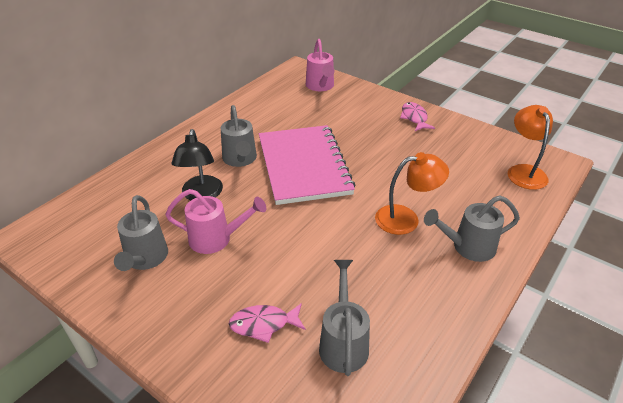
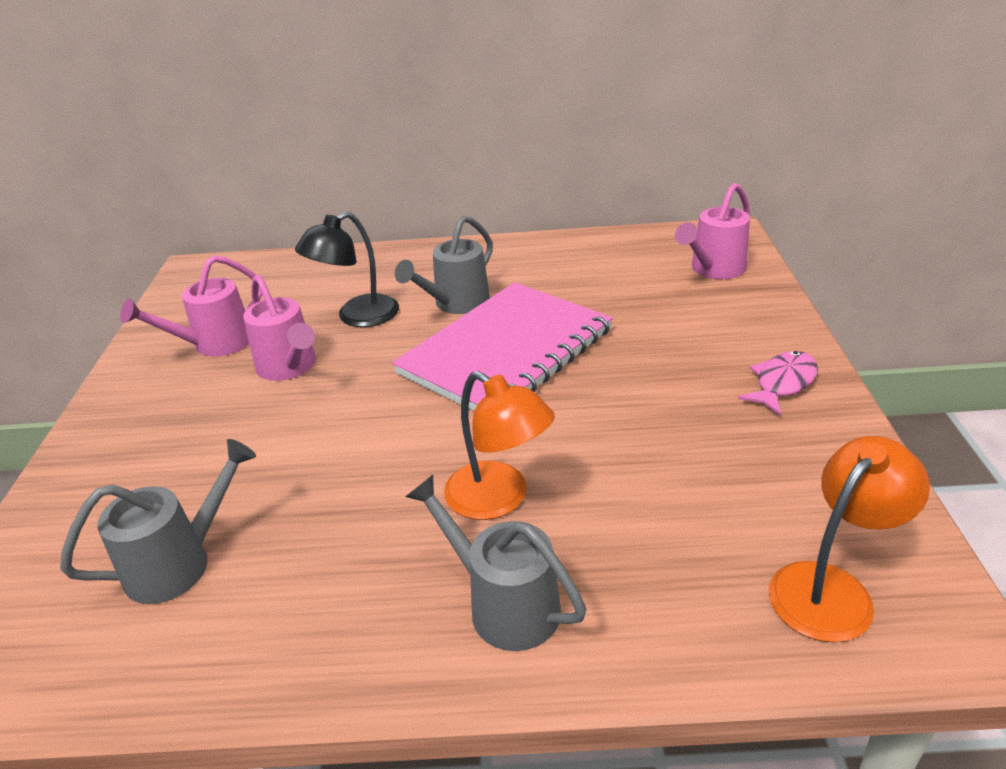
camera: 55 degrees right, 5 degrees down
grey watering can [114,195,168,271] -> pink watering can [120,255,263,357]
pink fish [229,303,306,343] -> none

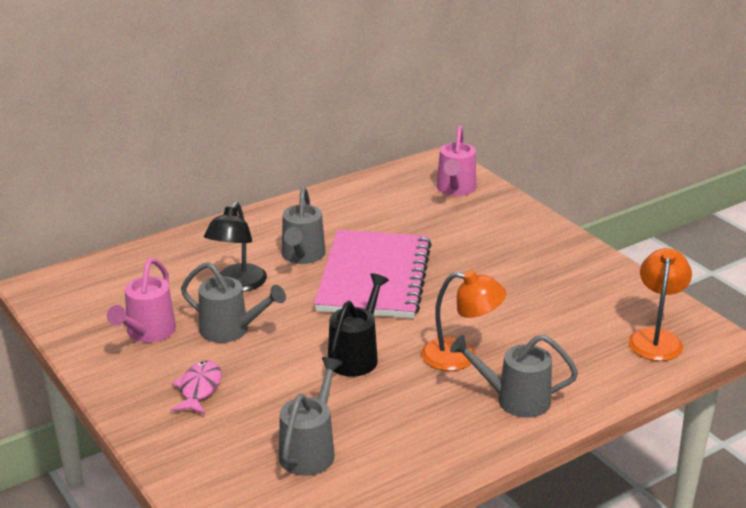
camera: 35 degrees left, 5 degrees down
pink watering can [243,274,316,381] -> grey watering can [181,262,286,343]
pink fish [738,351,818,416] -> pink fish moved to [171,360,222,414]
none -> black watering can [328,273,389,377]

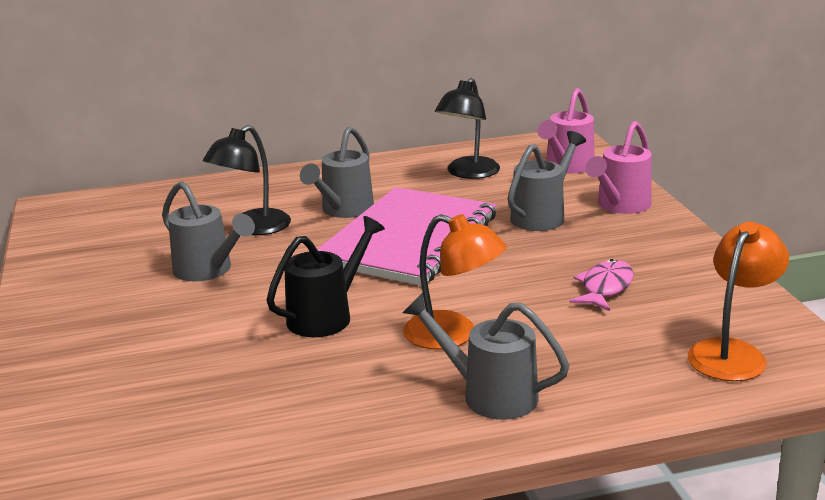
camera: 20 degrees right, 5 degrees down
pink watering can [107,258,176,343] -> pink watering can moved to [585,121,652,214]
pink fish [171,360,222,414] -> pink fish moved to [569,259,634,311]
grey watering can [279,357,343,476] -> grey watering can moved to [508,131,586,231]
none -> black lamp [435,78,500,179]

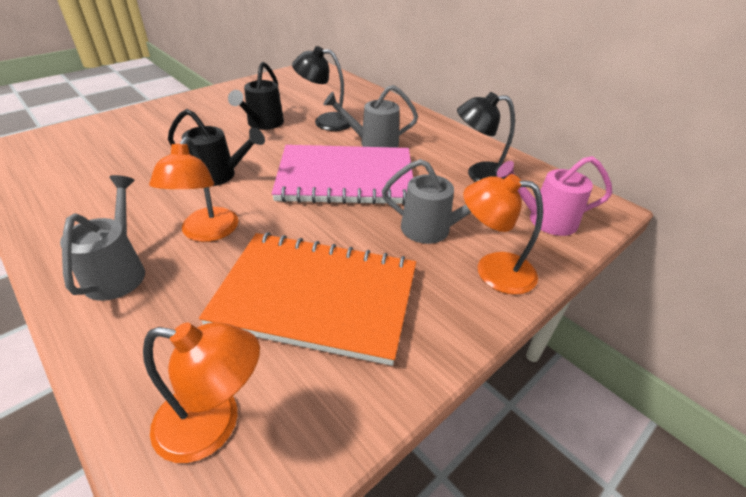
camera: 60 degrees right, 15 degrees up
grey watering can [162,181,255,282] -> black watering can [228,62,284,130]
pink fish [569,259,634,311] -> orange notebook [199,232,416,366]
pink watering can [585,121,652,214] -> orange lamp [464,174,543,295]

